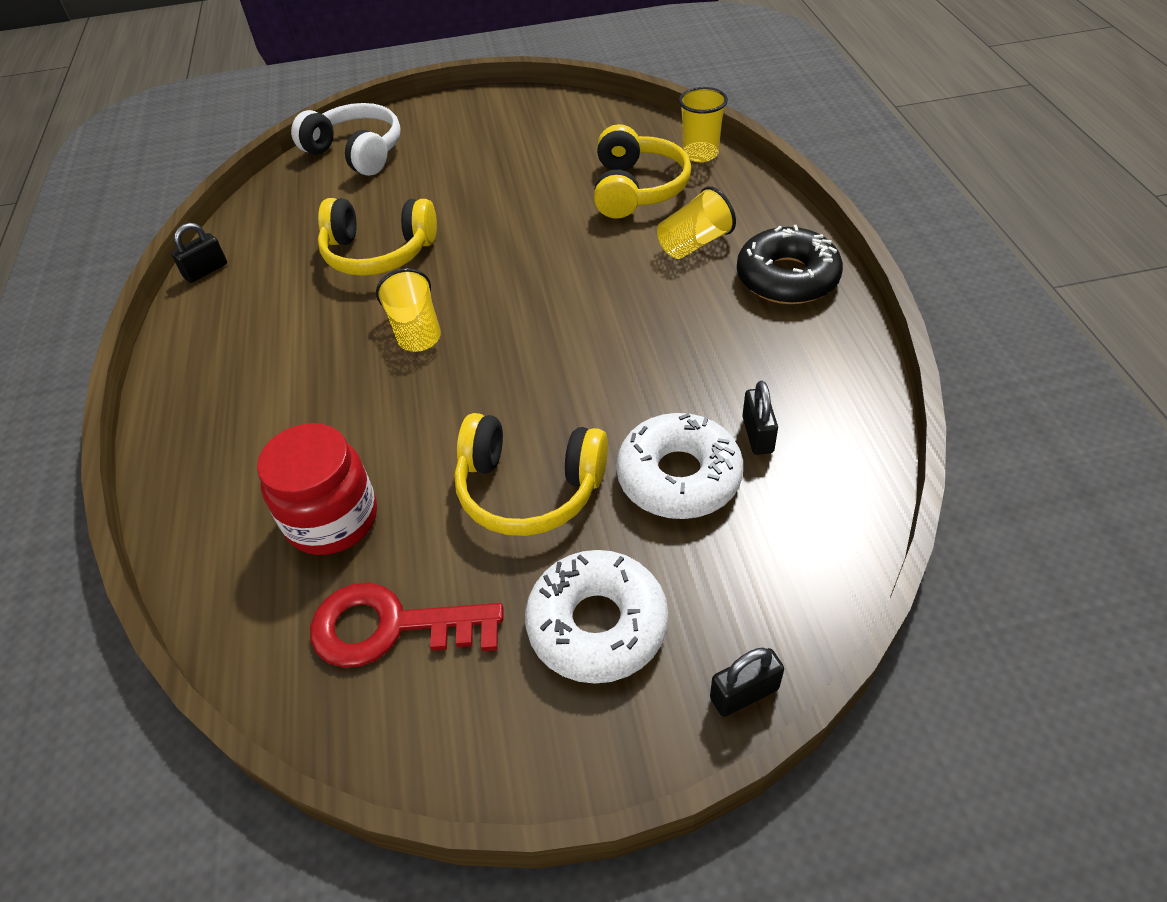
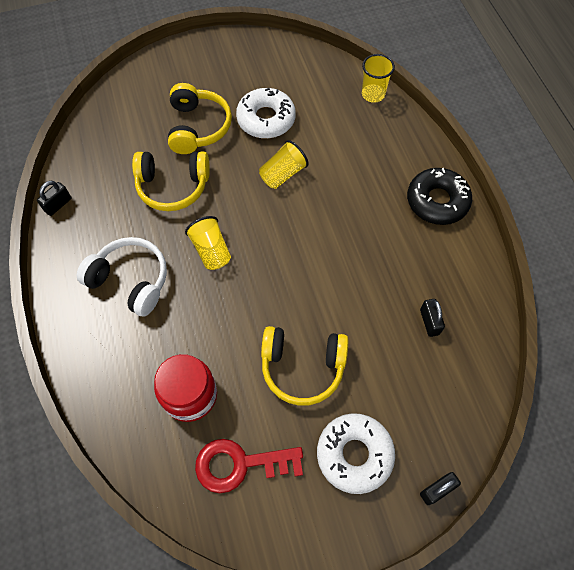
camera: 10 degrees left, 15 degrees up
white headphones [291,103,401,176] -> white headphones moved to [77,237,167,317]
yellow headphones [594,124,691,219] -> yellow headphones moved to [168,83,232,154]
white donut [616,413,743,519] -> white donut moved to [236,88,296,139]
yellow cup [657,186,736,259] -> yellow cup moved to [259,140,309,189]

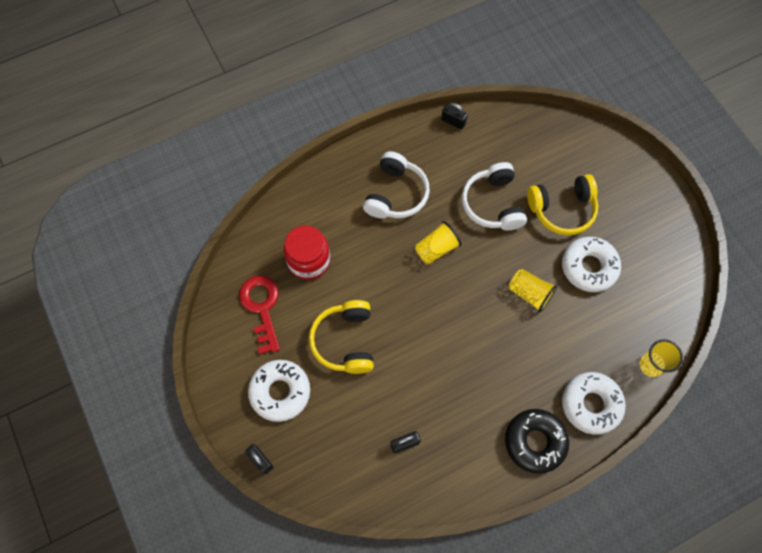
camera: 80 degrees right, 5 degrees up
yellow headphones [132,151,210,211] -> white headphones [462,162,527,230]
none -> white donut [562,372,626,435]

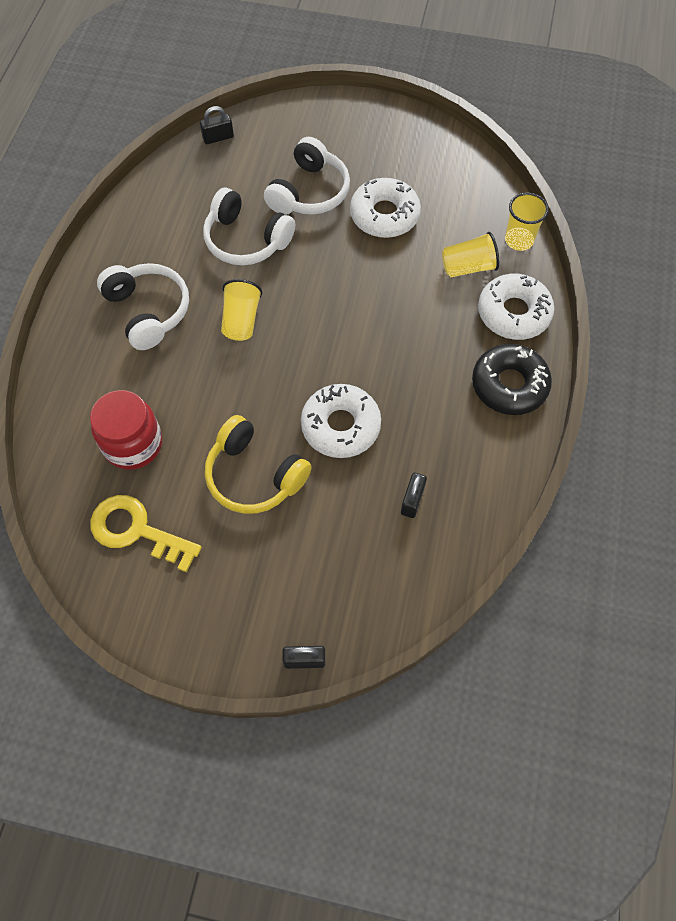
camera: 50 degrees left, 5 degrees down
red key [239,275,280,355] -> yellow key [90,495,202,572]
white donut [248,360,310,422] -> white donut moved to [301,384,381,458]
black padlock [441,103,468,129] -> black padlock moved to [200,106,234,144]
yellow cup [509,269,557,312] -> yellow cup moved to [442,232,499,277]
yellow headphones [527,174,598,235] -> white headphones [264,137,350,215]

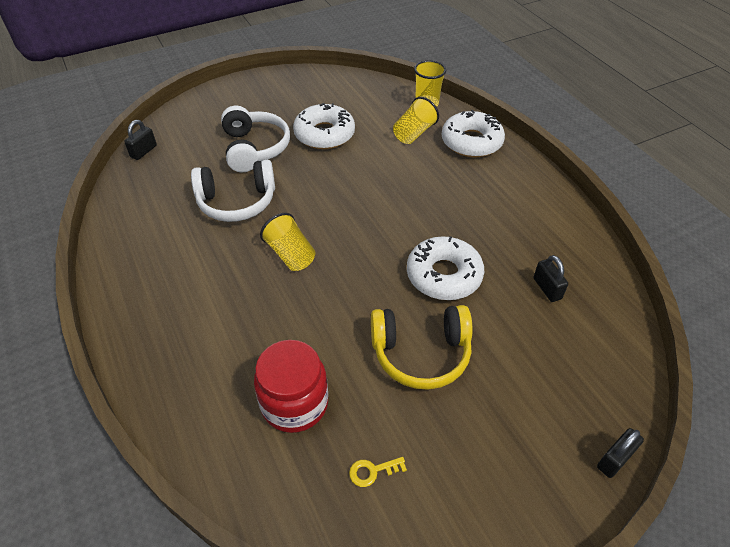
camera: 40 degrees left, 15 degrees down
yellow key [90,495,202,572] -> yellow key [349,457,407,487], size x0.43
white headphones [97,263,189,350] -> none
black donut [472,344,552,415] -> none

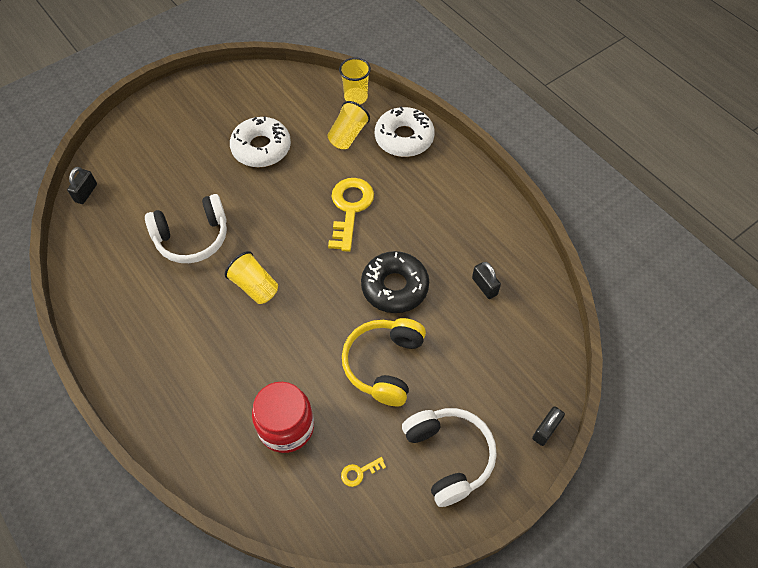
camera: 10 degrees left, 10 degrees up
white headphones [221,106,290,172] -> white headphones moved to [402,408,497,507]
yellow headphones [371,305,473,390] -> yellow headphones turned 120 degrees clockwise [342,318,426,406]
white donut [407,236,484,300] -> black donut [361,251,429,313]
none -> yellow key [328,178,374,252]

